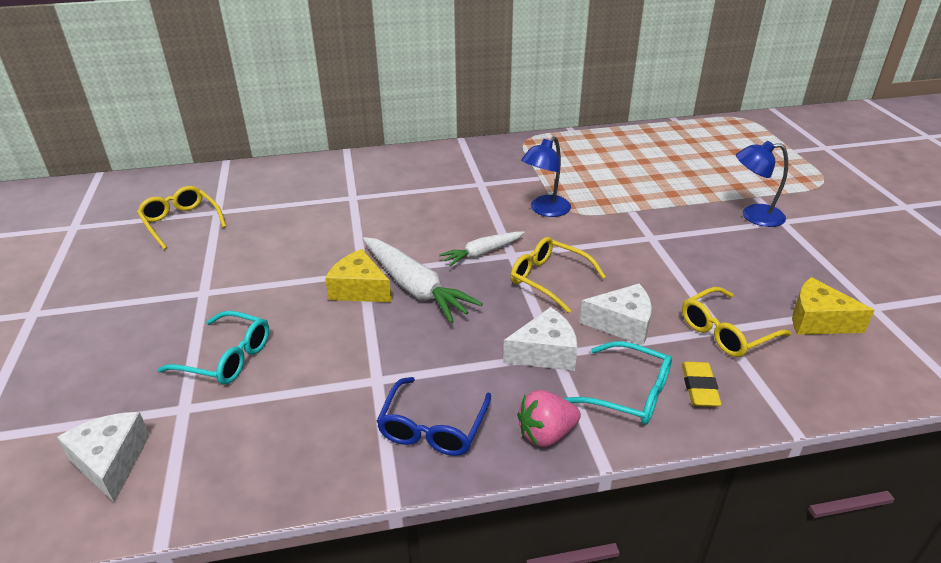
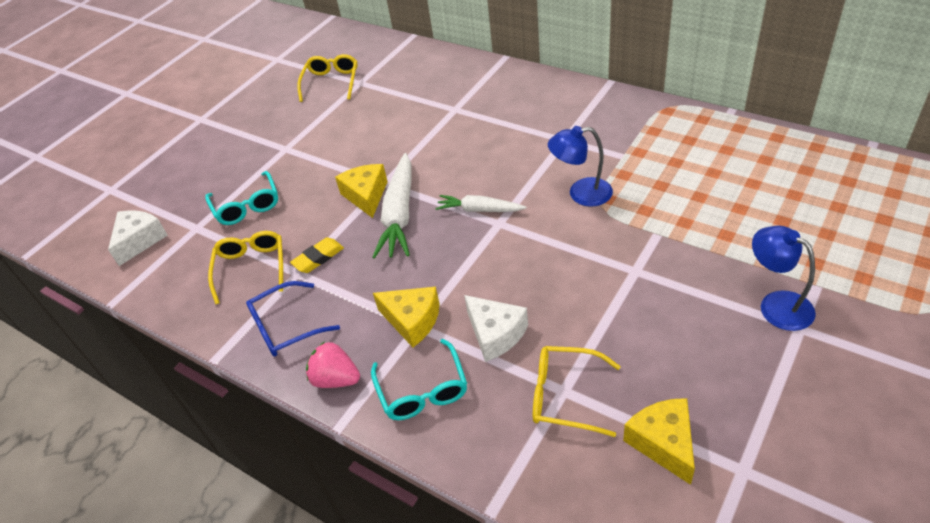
camera: 50 degrees right, 10 degrees up
white cheese [503,307,577,371] -> yellow cheese [373,287,440,347]
yellow glasses [511,237,606,313] -> yellow glasses moved to [208,231,283,304]
yellow eraser [682,362,722,407] -> yellow eraser moved to [290,237,344,273]

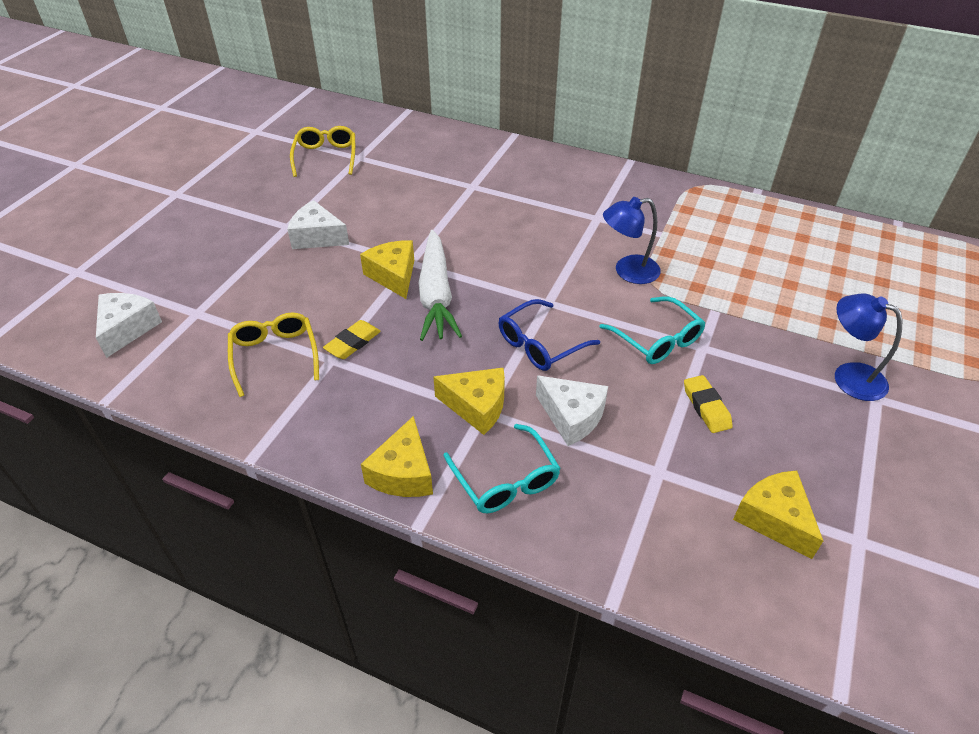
camera: 15 degrees left, 0 degrees up
turquoise glasses [205,171,278,225] -> turquoise glasses moved to [599,296,705,364]
blue glasses [246,281,340,357] -> blue glasses moved to [499,299,600,371]
pink strawberry [306,342,360,388] -> yellow cheese [361,416,433,497]
white carrot [435,195,527,212] -> none
yellow glasses [533,346,621,437] -> none
none -> white cheese [287,200,349,249]
none -> yellow eraser [684,375,733,433]

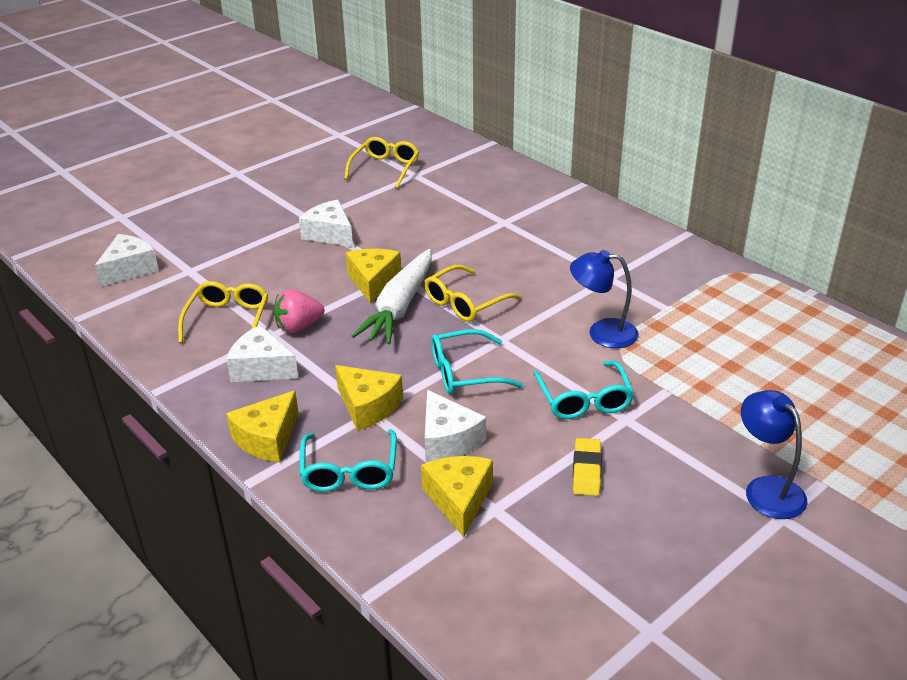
camera: 25 degrees right, 10 degrees down
yellow eraser [323,320,381,359] -> pink strawberry [274,289,325,333]
blue glasses [499,299,600,371] -> turquoise glasses [431,329,523,394]
yellow cheese [733,471,823,559] -> yellow cheese moved to [421,456,493,537]
none -> white cheese [226,325,299,382]
none -> yellow glasses [425,265,521,322]

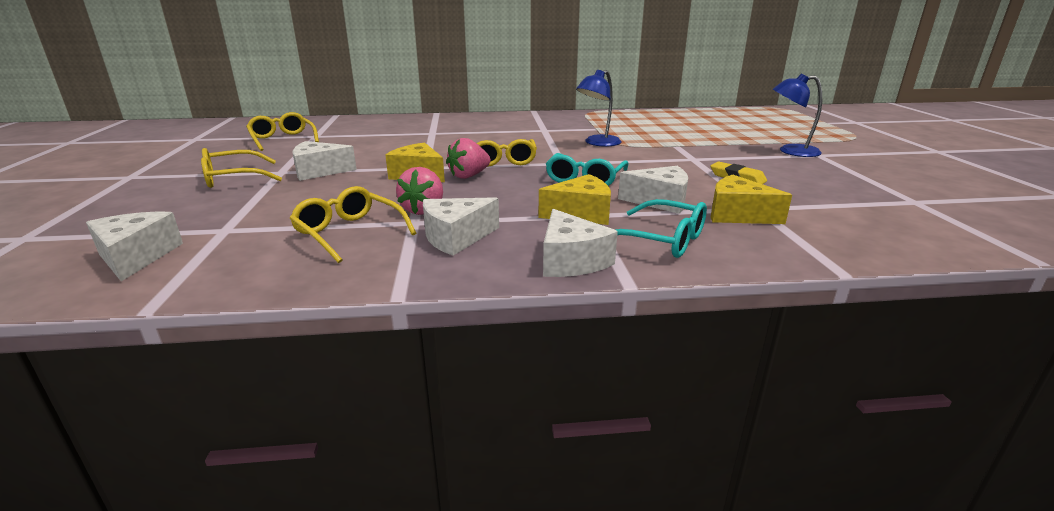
camera: 55 degrees left, 10 degrees down
yellow cheese [226,390,299,462] -> white cheese [543,209,618,277]
white carrot [352,249,432,344] -> pink strawberry [446,138,491,179]
turquoise glasses [533,361,634,419] -> none
none -> yellow glasses [201,148,282,188]

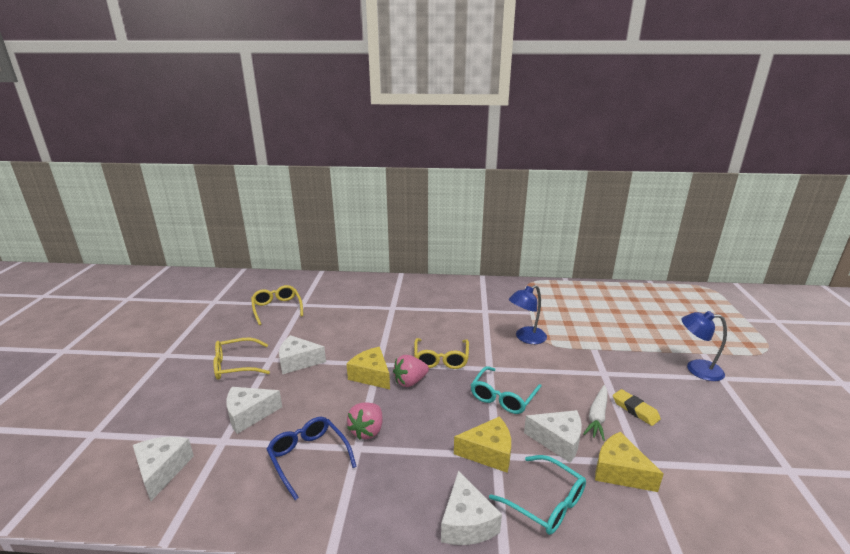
camera: 10 degrees right, 0 degrees up
yellow glasses [290,186,416,263] -> blue glasses [266,417,357,500]
white cheese [423,197,499,256] -> white cheese moved to [226,387,282,434]
none -> white carrot [583,385,608,441]

